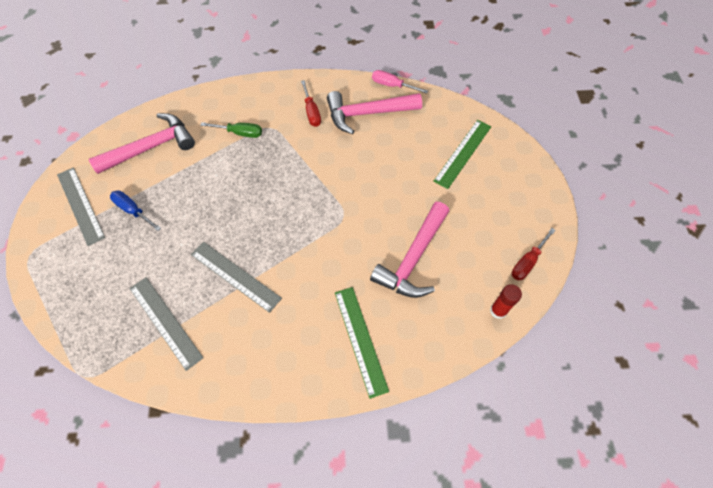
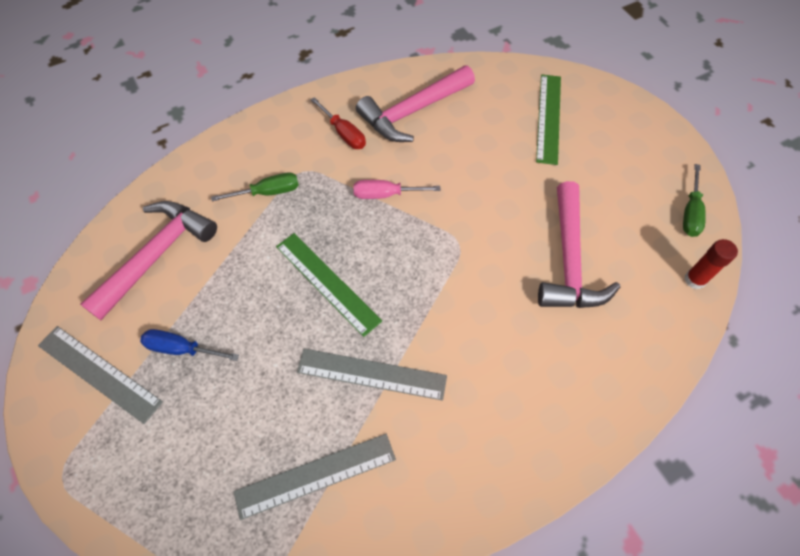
camera: 25 degrees left, 0 degrees up
grey ruler [130,277,204,371] -> grey ruler turned 45 degrees counterclockwise [233,434,396,520]
green ruler [335,287,389,399] -> green ruler moved to [276,233,382,337]
pink screwdriver [372,70,428,94] -> pink screwdriver moved to [354,180,440,199]
red screwdriver [512,228,556,281] -> green screwdriver [683,164,706,237]

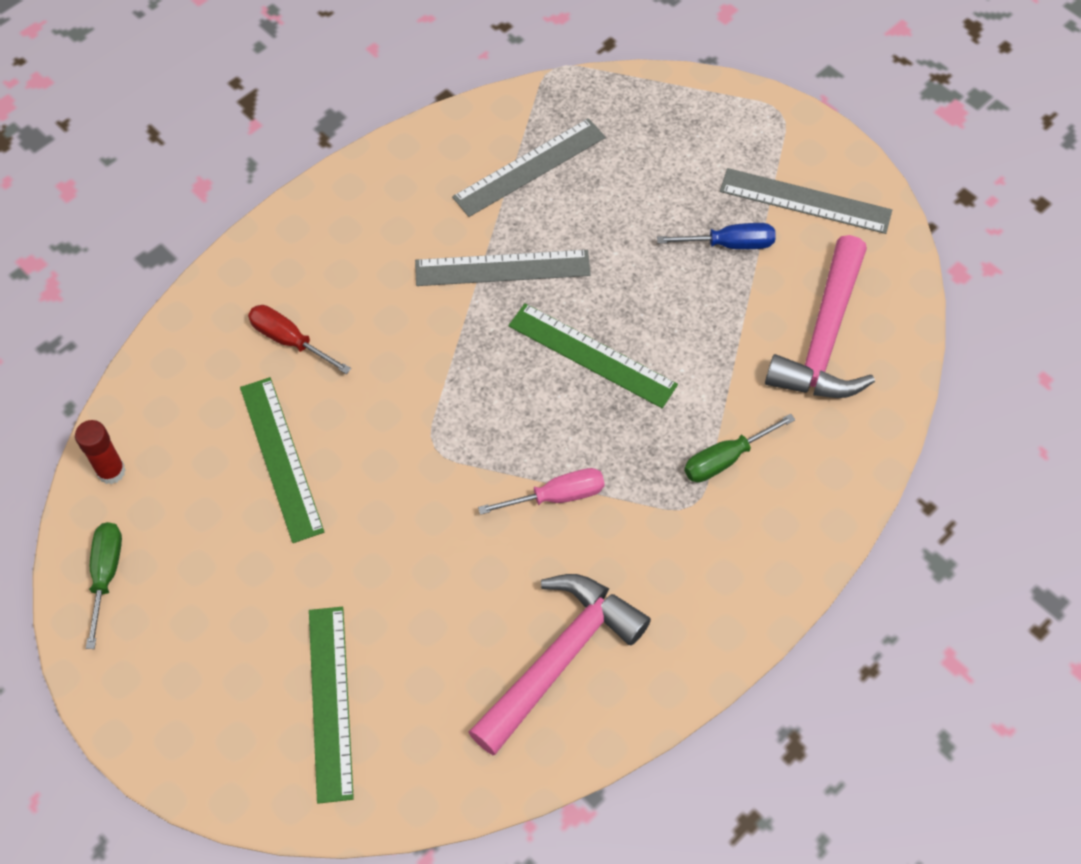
camera: 165 degrees right, 0 degrees up
red screwdriver [311,97,366,149] -> red screwdriver moved to [248,305,351,374]
pink hammer [538,181,620,308] -> green ruler [240,377,324,543]

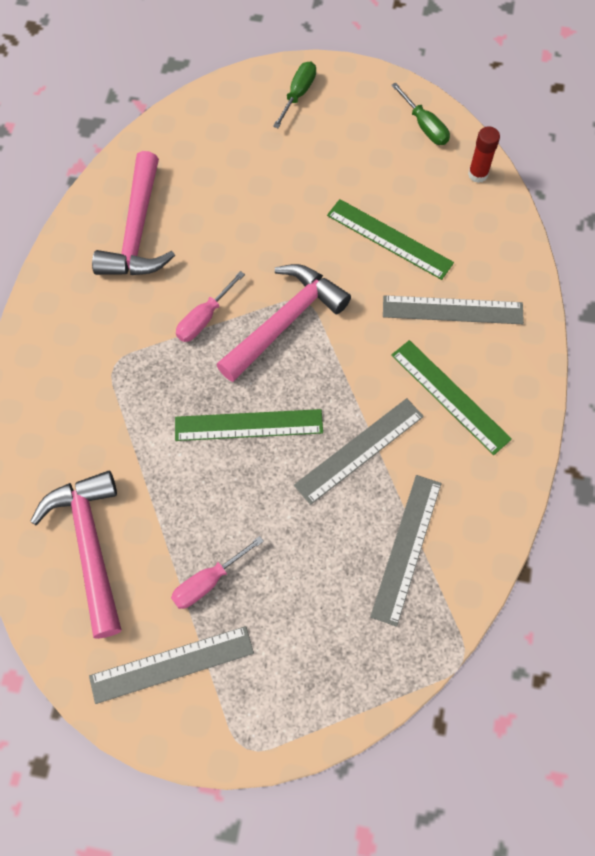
camera: 145 degrees right, 5 degrees up
red screwdriver [248,305,351,374] -> grey ruler [383,295,524,324]
green ruler [309,607,354,804] -> green ruler moved to [391,340,512,455]
blue screwdriver [657,223,776,249] -> pink screwdriver [171,536,264,609]
green screwdriver [684,414,795,482] -> green screwdriver moved to [273,61,316,128]
none -> pink hammer [216,264,351,382]

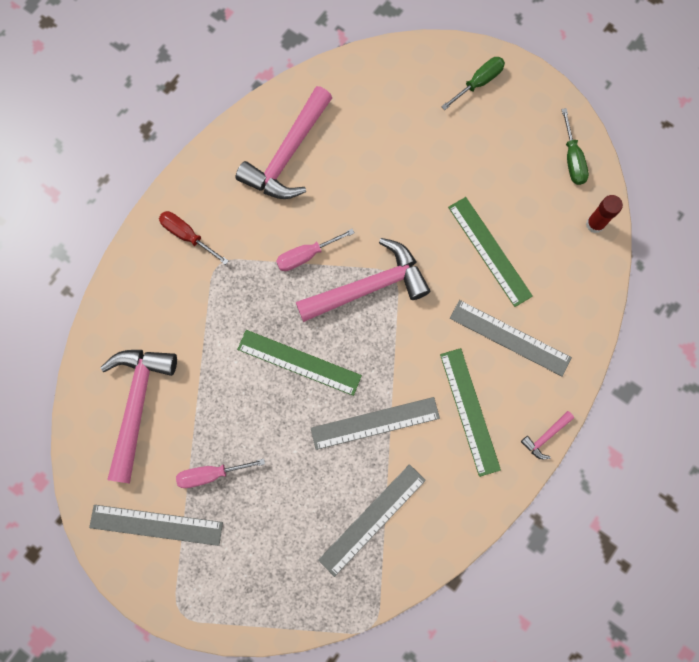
camera: 25 degrees right, 10 degrees up
none -> red screwdriver [159,211,229,265]
none -> pink hammer [521,411,574,459]

